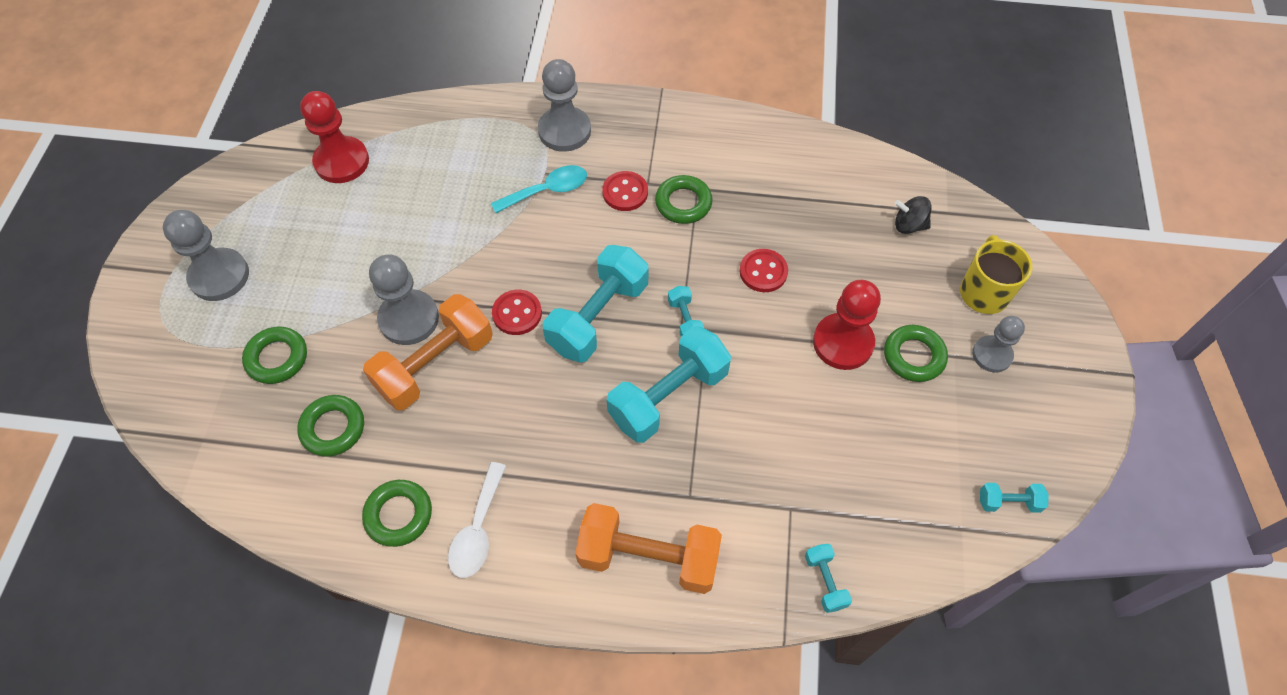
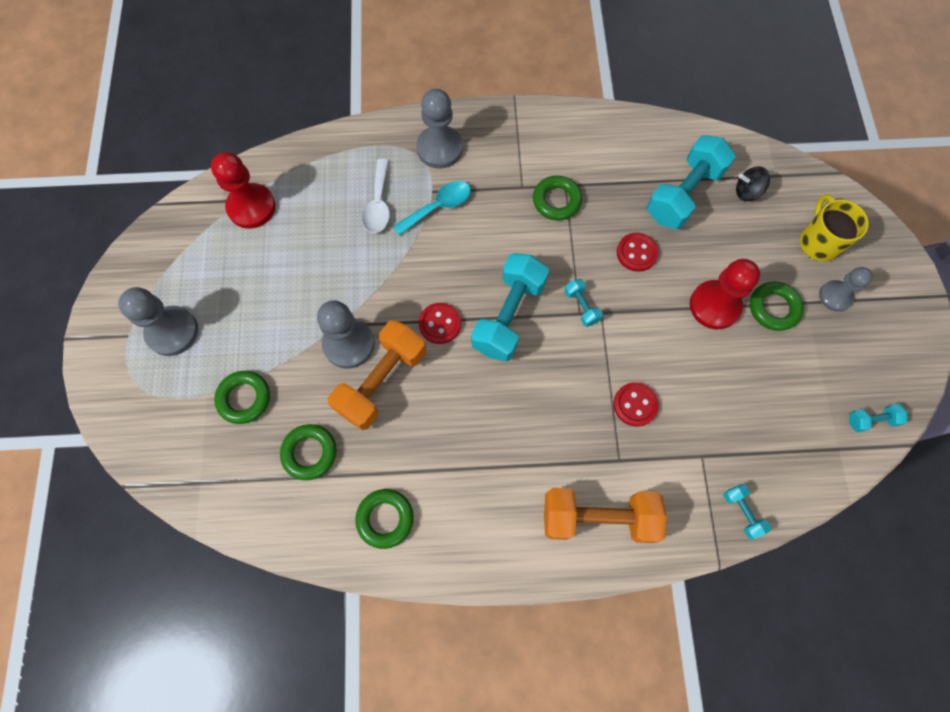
camera: 10 degrees left, 10 degrees up
white spoon [448,462,506,578] -> white spoon moved to [362,159,390,233]
red button [602,171,648,211] -> red button moved to [613,382,659,426]
turquoise dumbbell [607,326,731,443] -> turquoise dumbbell moved to [647,135,736,229]

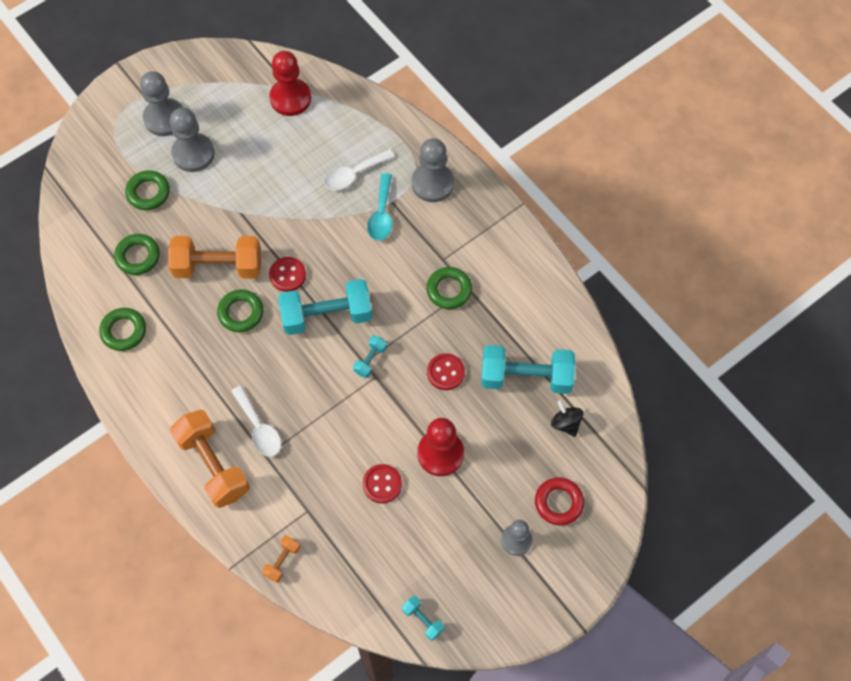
camera: 55 degrees right, 5 degrees down
grey pawn [317,300,375,369] -> grey pawn moved to [170,108,215,172]
turquoise spoon [393,181,471,236] -> turquoise spoon turned 75 degrees clockwise [367,173,392,241]
red button [613,382,659,426] -> red button moved to [363,464,402,504]
turquoise dumbbell [723,484,771,539] -> orange dumbbell [262,536,300,583]
green ring [750,281,804,331] -> green ring moved to [217,289,263,333]
yellow mug [800,194,869,262] -> red ring [535,478,584,525]
none -> white spoon [231,386,281,457]

